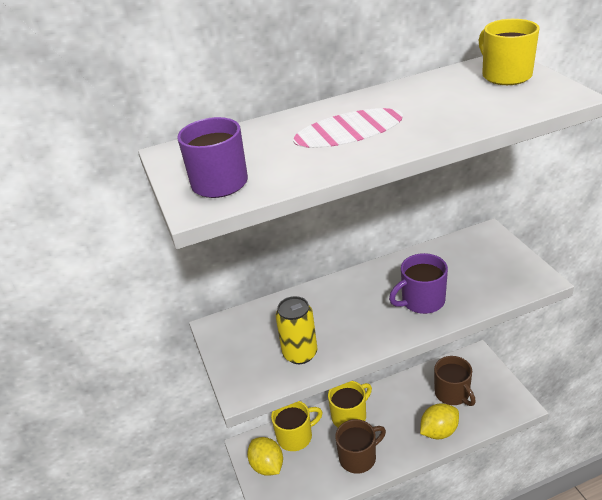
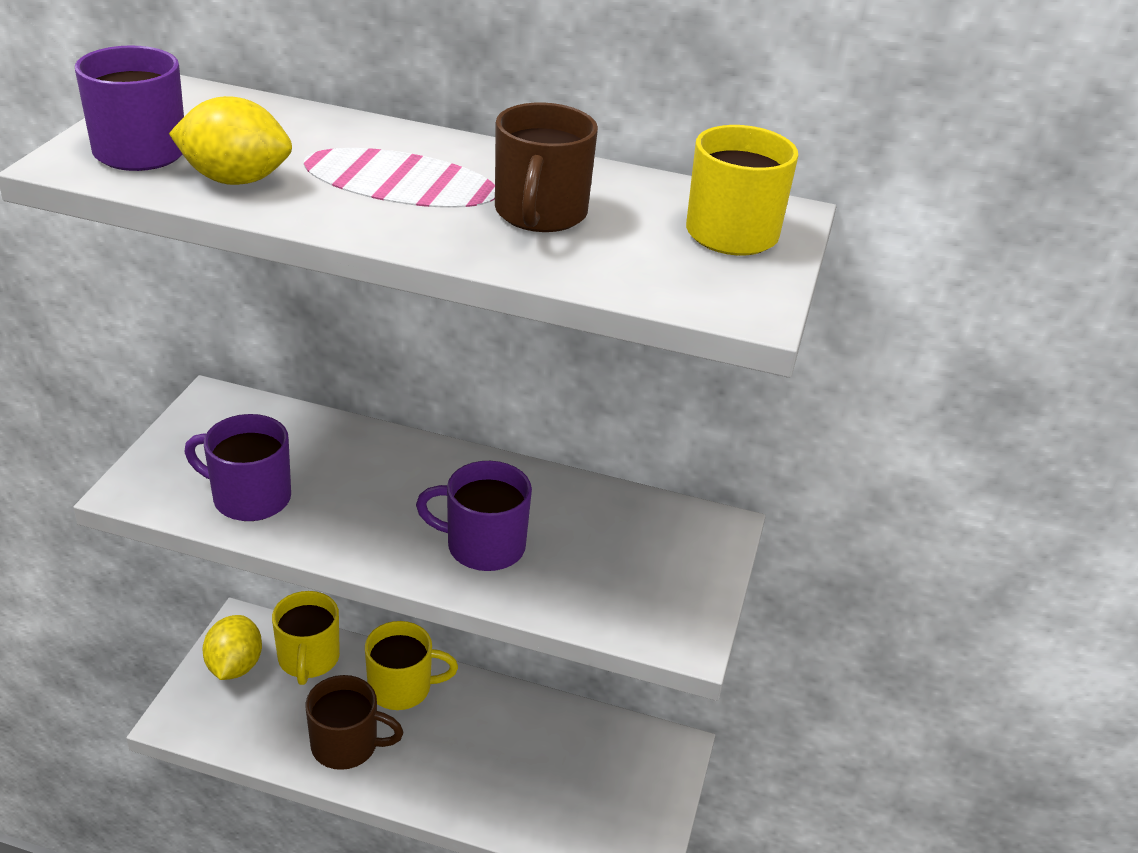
camera: 30 degrees right, 0 degrees up
yellow mug [271,401,323,451] -> yellow mug turned 75 degrees clockwise [272,591,340,685]
yellow can [276,296,317,364] -> purple mug [184,414,291,521]
yellow lemon [420,403,459,439] -> yellow lemon moved to [169,96,292,185]
brown mug [434,356,476,406] -> brown mug moved to [495,103,598,232]

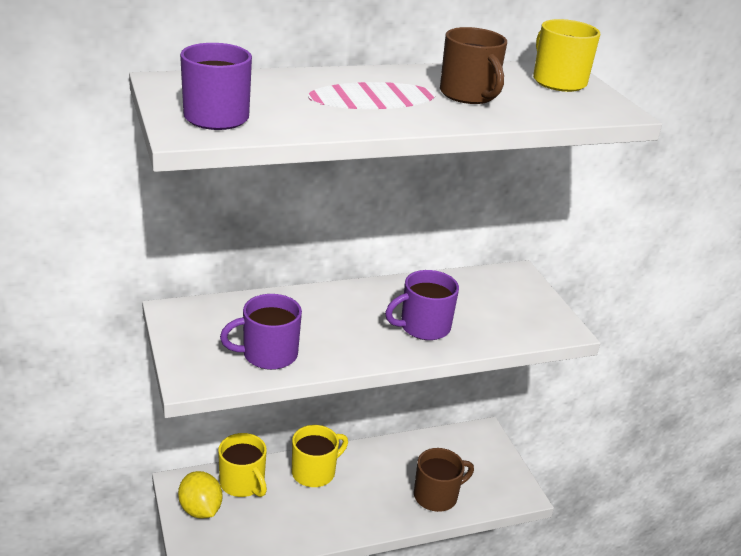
camera: 35 degrees left, 5 degrees down
yellow lemon [169,96,292,185] -> none
brown mug [305,675,403,770] -> brown mug moved to [414,448,474,512]

